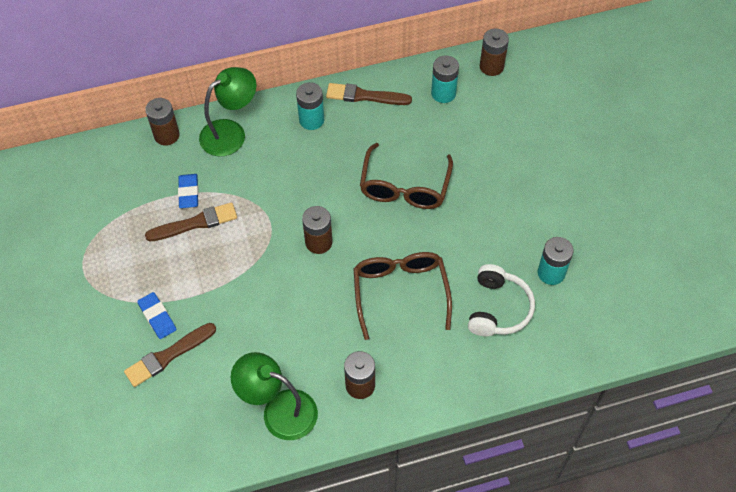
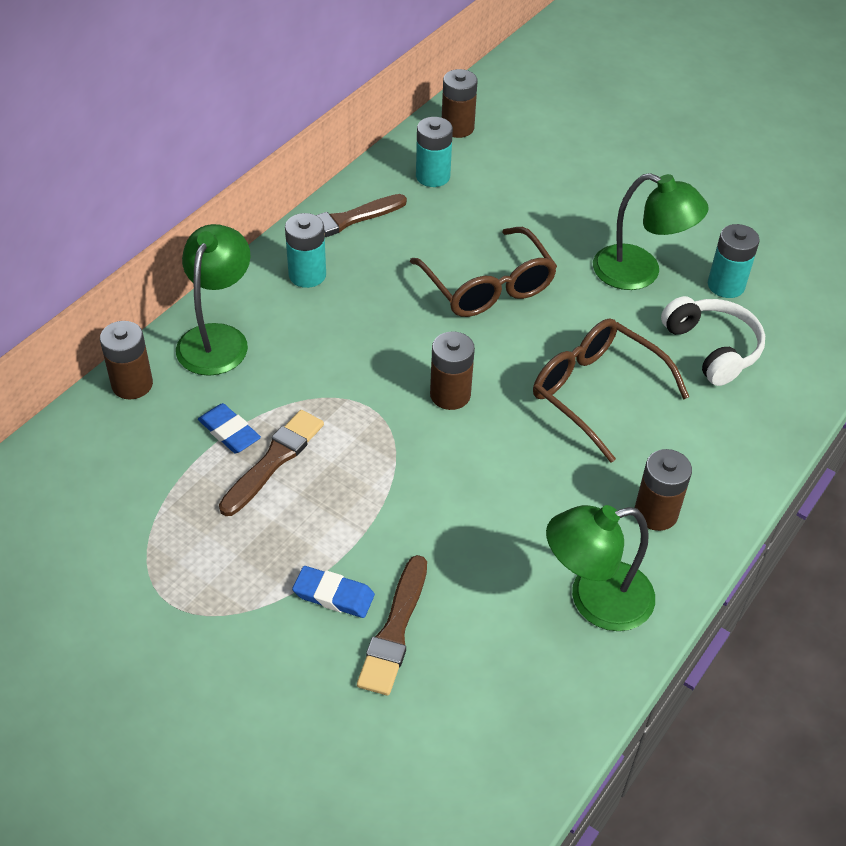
camera: 40 degrees left, 10 degrees down
none -> green lamp [593,173,709,290]

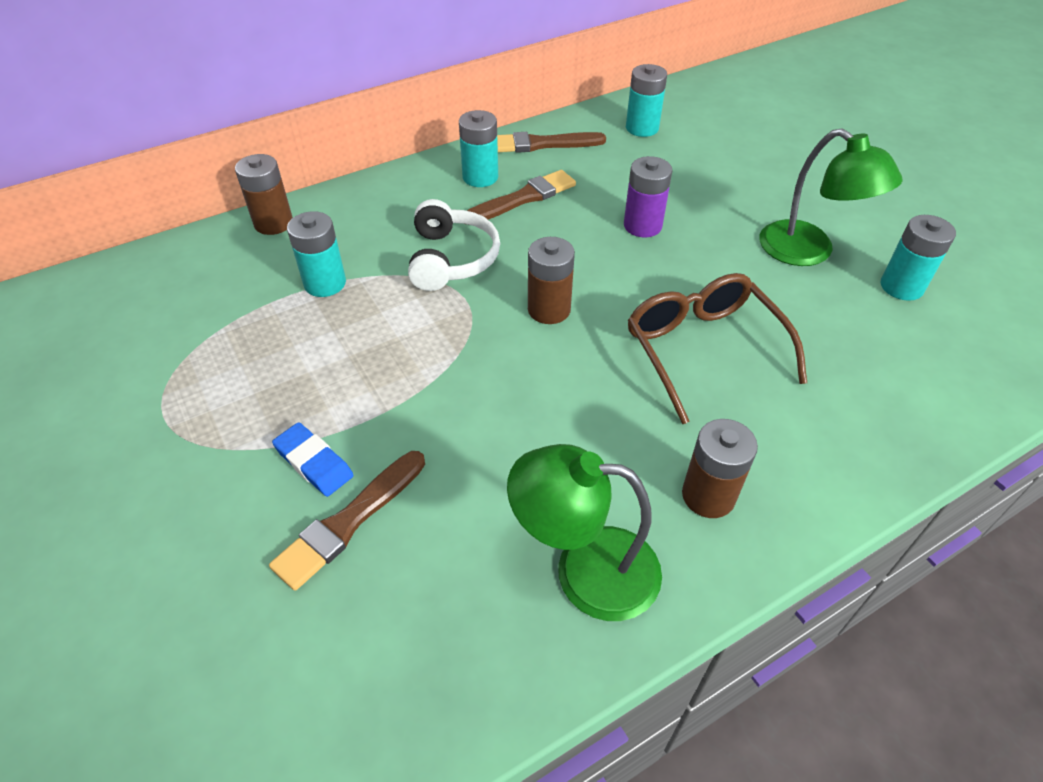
camera: 25 degrees right, 0 degrees up
green lamp [176,224,251,376] -> none
blue eraser [198,403,261,453] -> turquoise battery [287,211,346,297]
brown brush [219,410,324,516] -> brown brush moved to [467,170,576,225]
brown glasses [410,227,557,317] -> purple battery [624,156,672,237]
brown battery [442,69,478,138] -> none
white headphones [661,296,765,386] -> white headphones moved to [408,199,500,291]

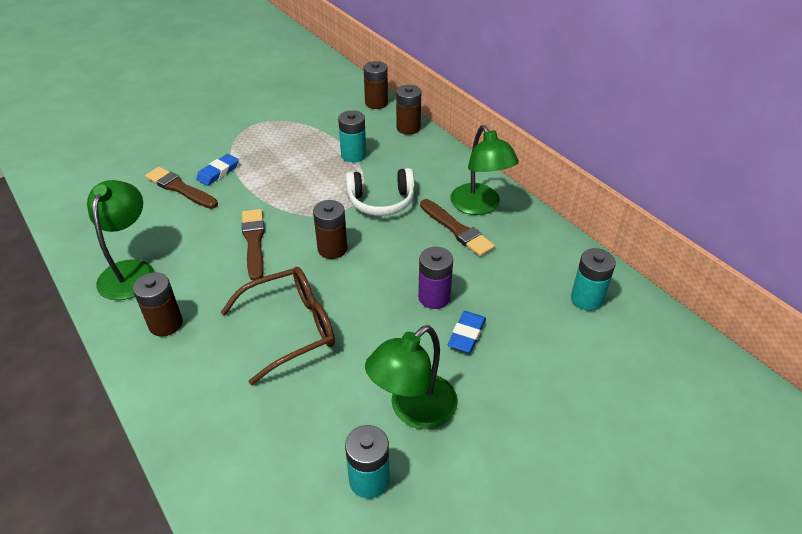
camera: 85 degrees right, 5 degrees down
turquoise battery [459,110,498,187] -> green lamp [450,125,519,215]
brown brush [497,132,606,153] -> brown brush moved to [242,209,265,281]
none -> brown battery [364,61,388,109]
none -> blue eraser [448,311,486,353]

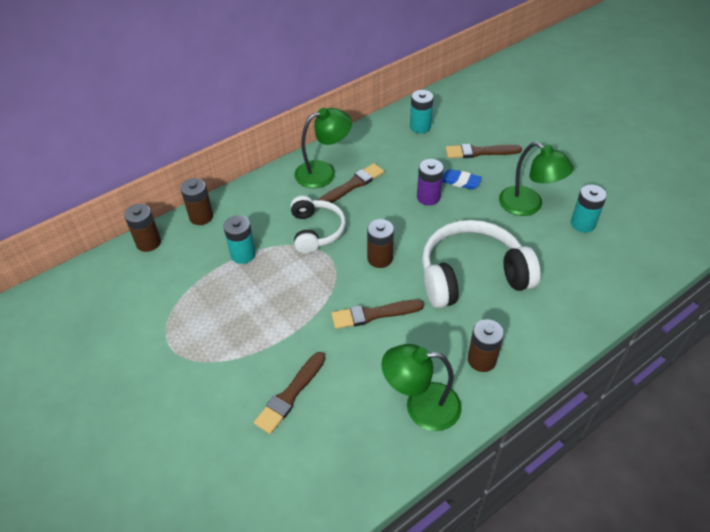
camera: 90 degrees left, 5 degrees up
blue eraser [196,154,239,186] -> none
brown glasses [220,267,335,385] -> white headphones [422,220,541,308]
none -> brown brush [446,144,522,158]

